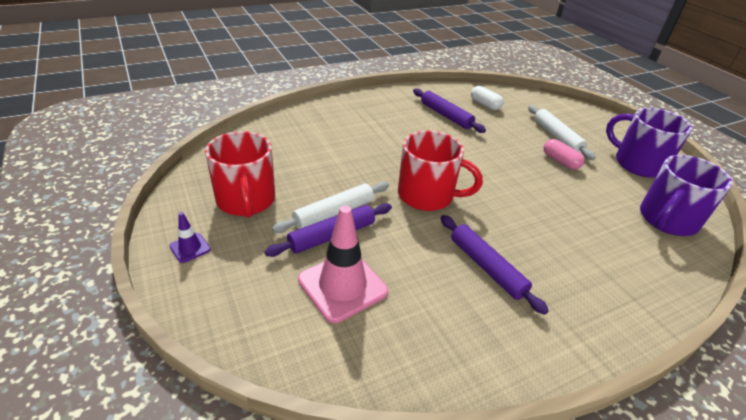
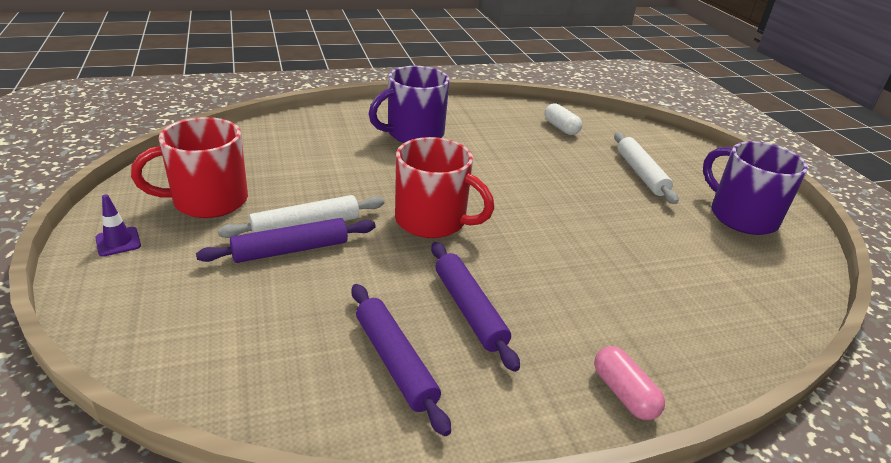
camera: 10 degrees right, 5 degrees down
red mug [205,131,275,218] -> red mug turned 75 degrees clockwise [131,117,248,218]
pink traffic cone [298,205,388,323] -> none
purple rolling pin [413,88,486,133] -> purple rolling pin moved to [352,284,451,436]
pink capsule [544,139,585,170] -> pink capsule moved to [594,346,665,420]
purple mug [640,155,733,236] -> purple mug moved to [369,66,449,143]

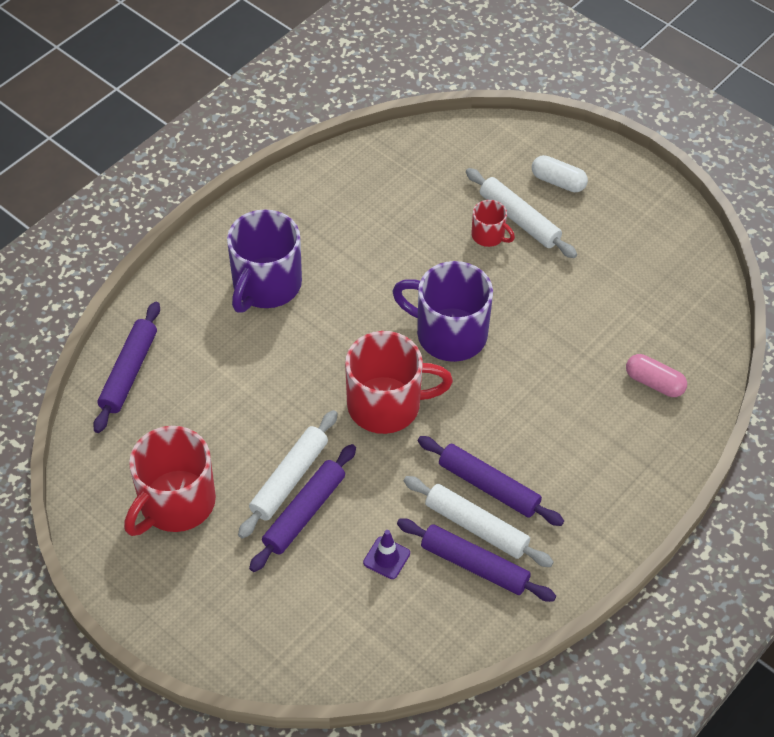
camera: 30 degrees left, 20 degrees up
purple traffic cone [95,194,141,257] -> purple traffic cone moved to [363,530,410,579]
white capsule [544,103,582,135] -> white capsule moved to [532,155,588,192]
pink capsule [594,346,665,420] -> pink capsule moved to [626,354,687,397]
purple mug [703,141,808,235] -> purple mug moved to [392,261,493,362]
none -> purple rolling pin [93,302,160,433]
none -> white rolling pin [404,476,554,567]
none -> red mug [471,200,515,247]

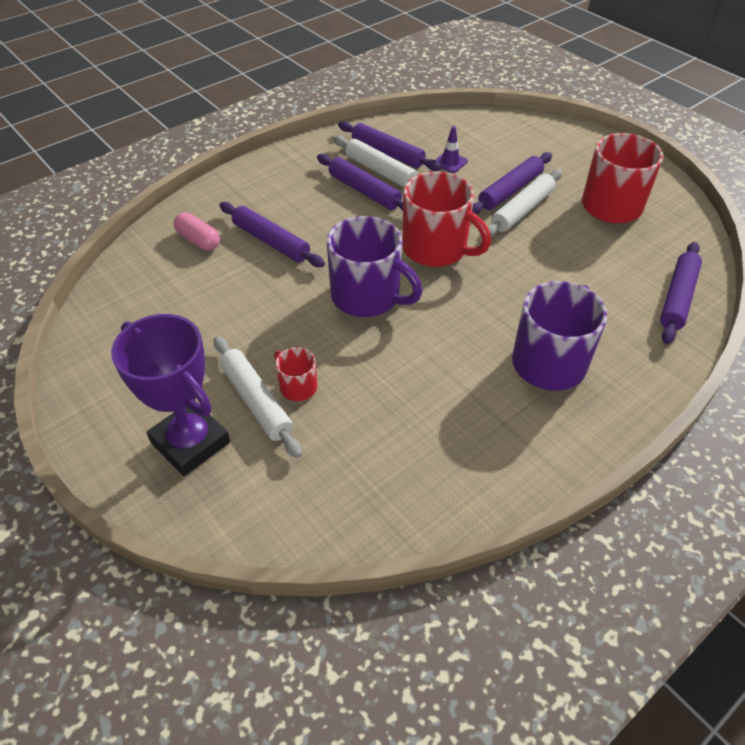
camera: 170 degrees left, 5 degrees down
red mug [345,331,453,434] -> red mug turned 150 degrees counterclockwise [402,171,491,267]
white capsule [532,155,588,192] -> purple trophy [111,314,230,476]
none -> purple rolling pin [220,202,325,267]

